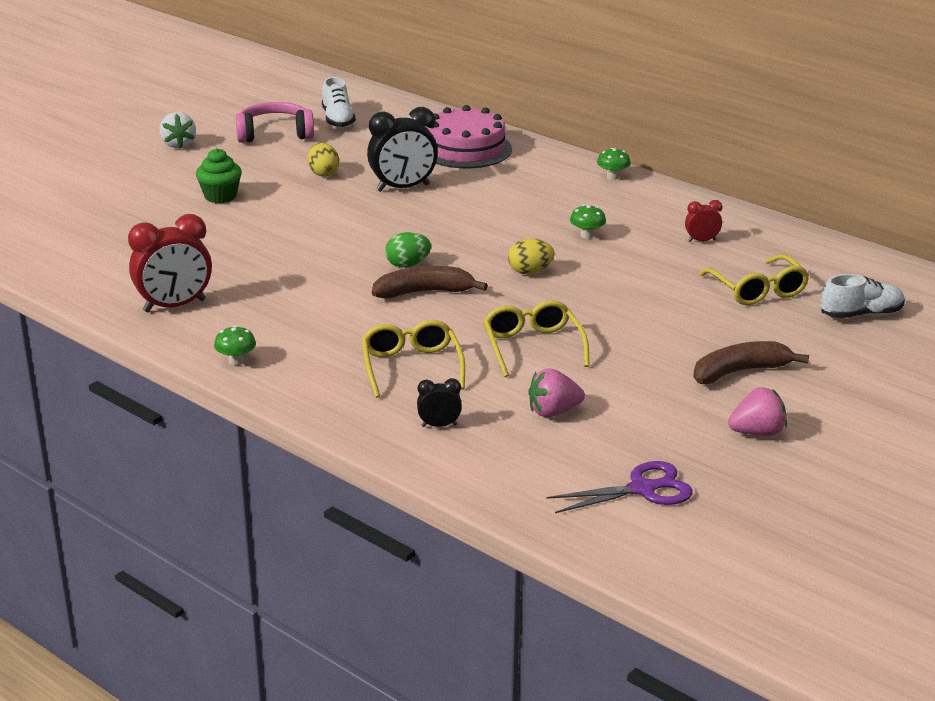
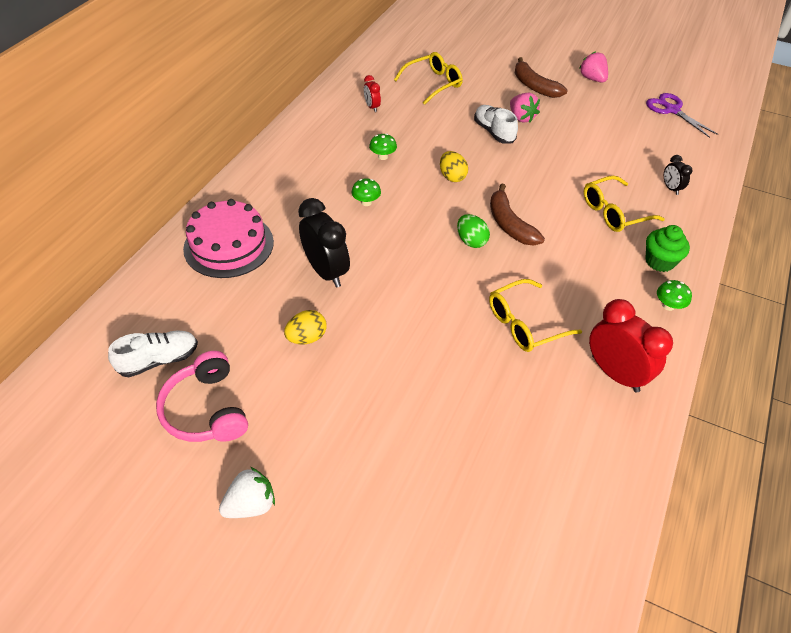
camera: 105 degrees left, 20 degrees up
green cupcake [196,148,242,203] -> green cupcake moved to [645,225,690,272]
yellow glasses [483,301,590,377] -> yellow glasses moved to [489,279,582,352]
pink strawberry [528,368,585,417] -> pink strawberry moved to [510,93,540,123]
green mushroom [597,148,631,180] -> green mushroom moved to [352,178,381,206]
white shoe [821,274,905,318] -> white shoe moved to [474,105,518,144]

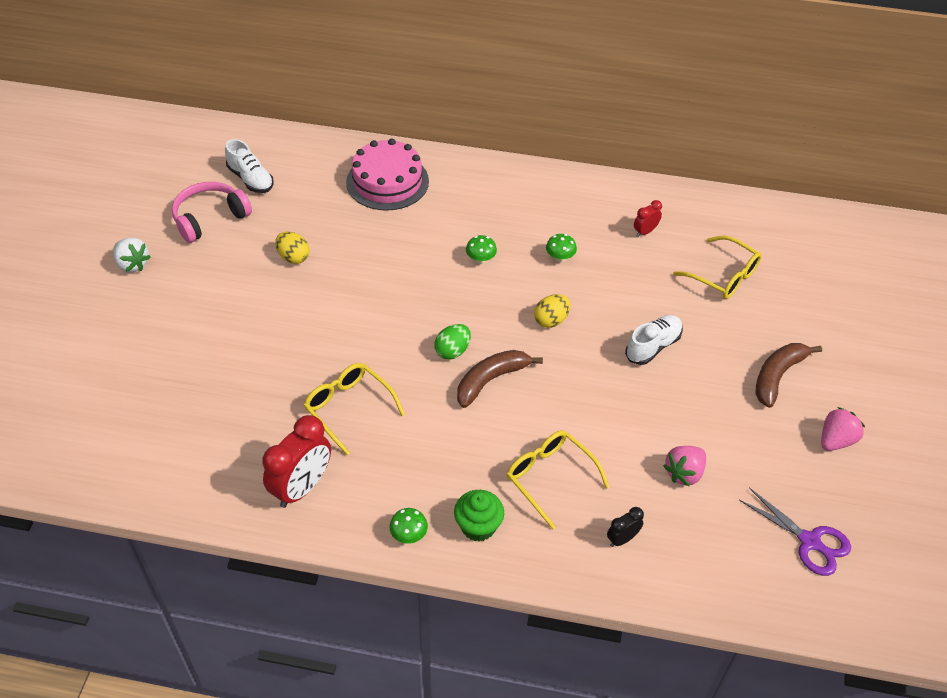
camera: 75 degrees right, 0 degrees up
black clock [298,198,350,288] -> none
pink strawberry [510,93,540,123] -> pink strawberry moved to [663,446,706,487]
purple scissors [646,93,718,138] -> purple scissors turned 90 degrees clockwise [739,488,851,576]

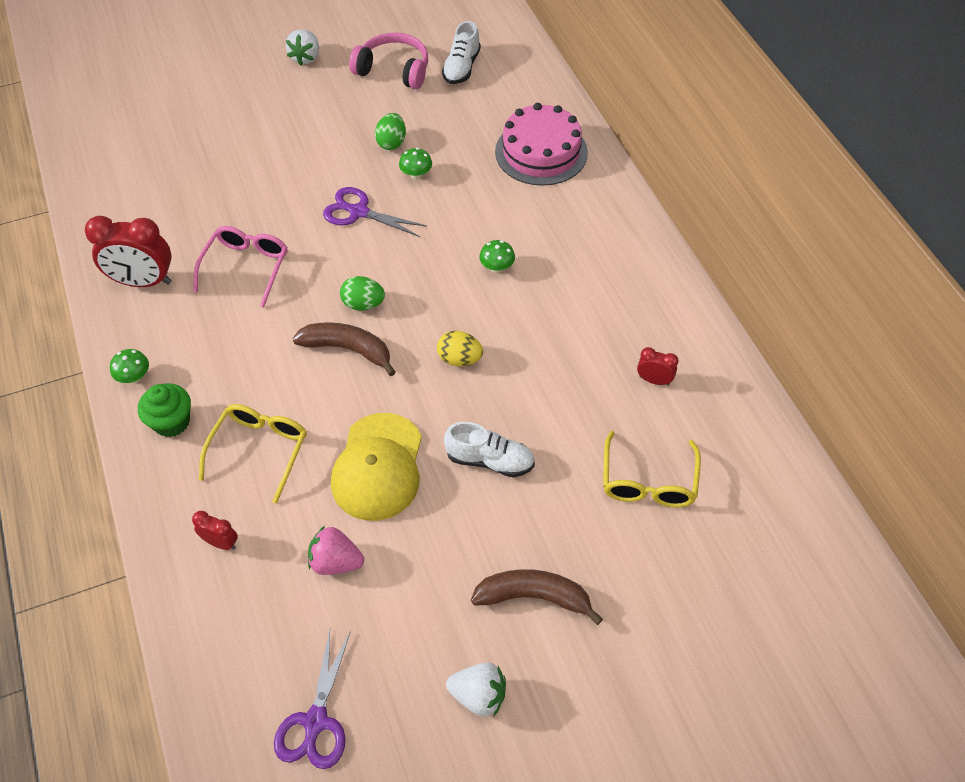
camera: 60 degrees right, 5 degrees up
yellow egg [275,232,310,264] -> green egg [375,113,406,150]
yellow glasses [304,363,405,455] -> pink glasses [193,226,288,308]
green mushroom [546,234,577,262] -> green mushroom moved to [399,148,432,180]
black clock [607,507,644,547] -> red clock [192,511,238,550]
pink strawberry [821,407,865,451] -> white strawberry [446,663,506,717]
none -> purple scissors [323,187,427,237]
none -> yellow cap [331,413,422,521]

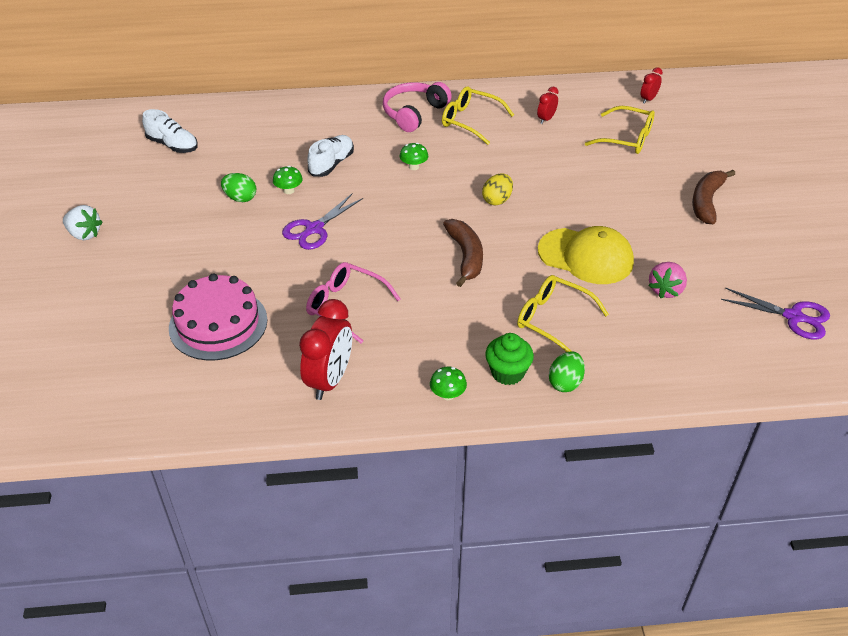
camera: 75 degrees left, 10 degrees down
red clock [192,511,238,550] -> red clock moved to [641,67,663,104]
brown banana [292,322,395,376] -> brown banana turned 135 degrees clockwise [443,219,483,287]
green egg [340,276,385,311] -> green egg moved to [549,351,585,392]
pink headphones [349,33,428,89] -> pink headphones moved to [383,82,452,132]
white shoe [444,422,535,477] -> white shoe moved to [308,135,354,177]
white strawberry [446,663,506,717] -> none
pink cake [495,103,588,186] -> pink cake moved to [169,274,267,360]
none -> yellow glasses [442,86,514,145]

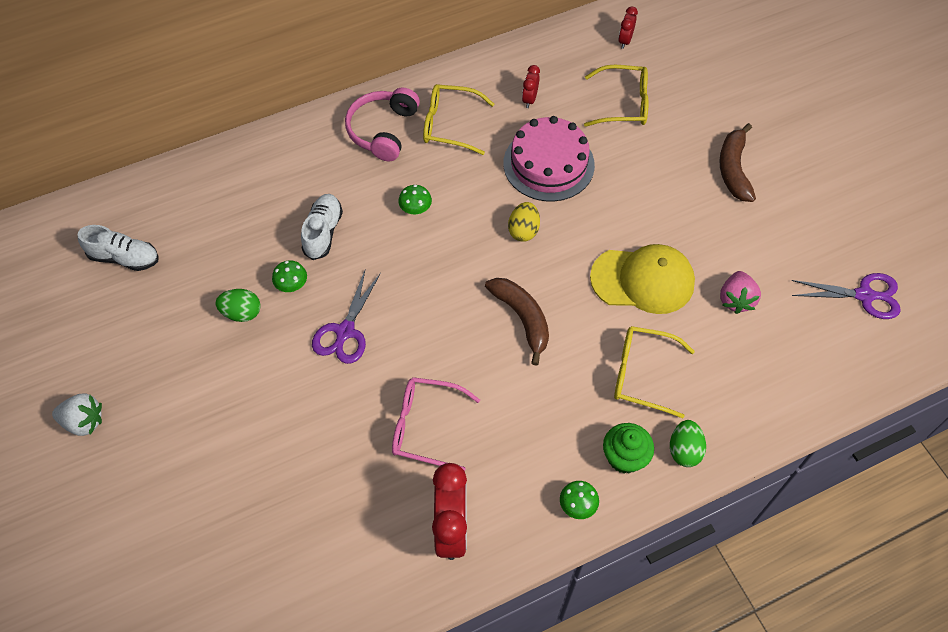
camera: 20 degrees left, 15 degrees up
pink cake [169,274,267,360] -> pink cake moved to [503,116,595,202]

